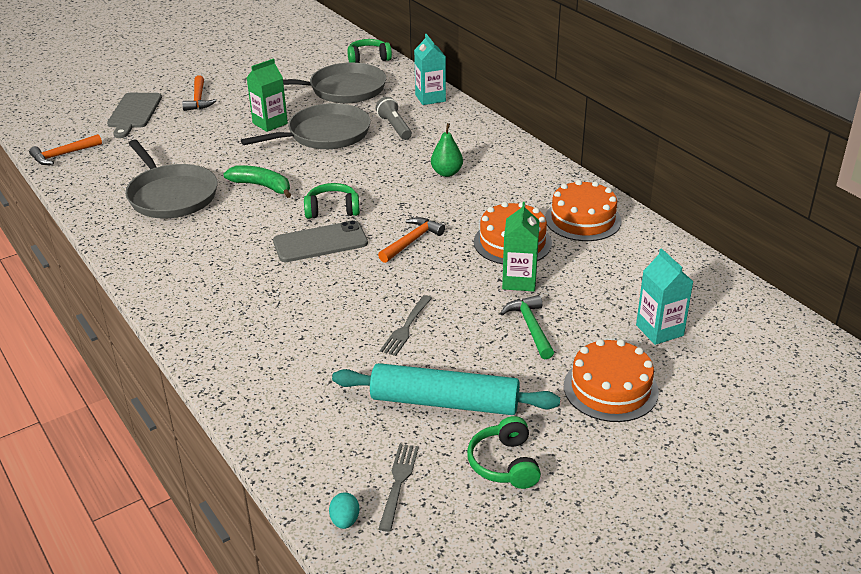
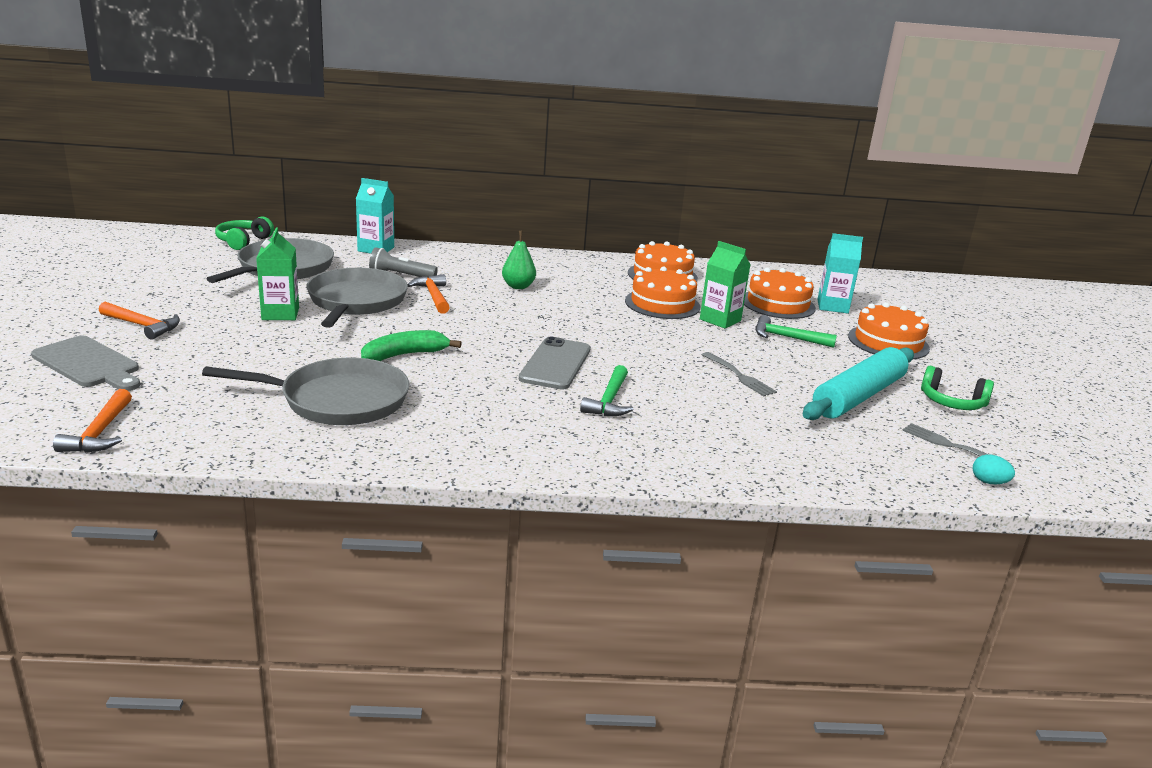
camera: 60 degrees left, 10 degrees down
green headphones [304,183,360,219] -> none
orange hammer [378,217,445,263] -> orange hammer moved to [408,274,450,314]
none -> green hammer [580,365,634,416]
none -> orange cake [744,268,816,319]

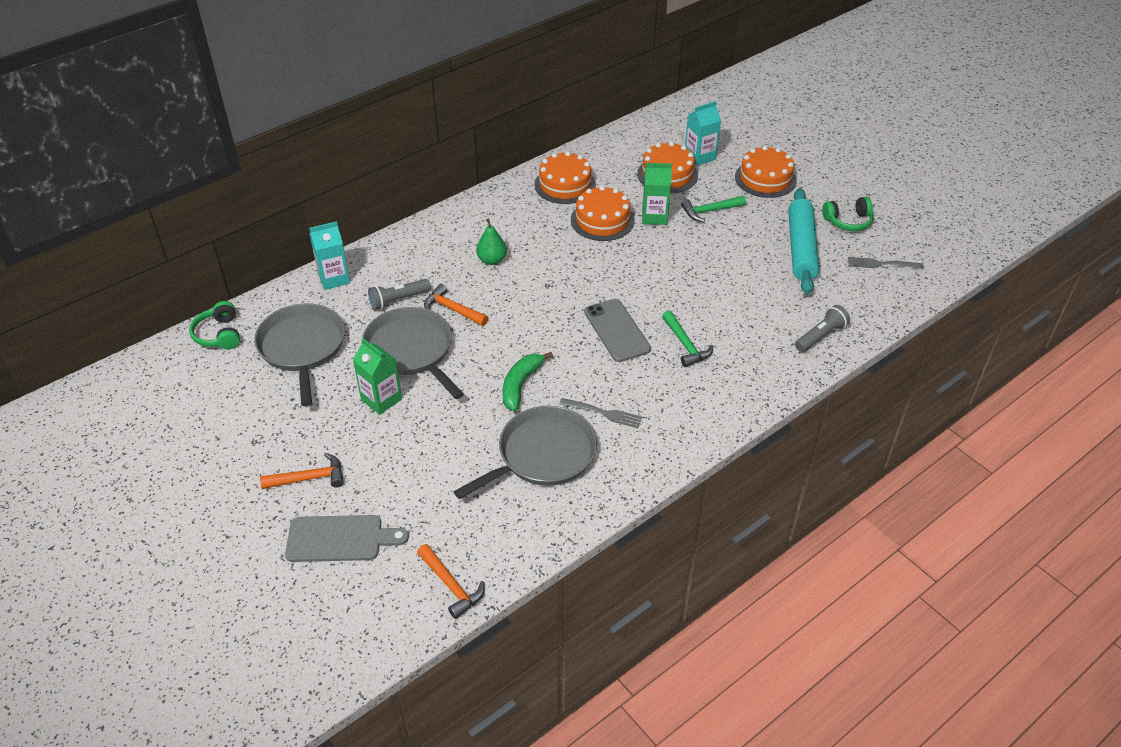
camera: 35 degrees left, 20 degrees up
grey fork [702,352,777,396] -> grey fork moved to [559,398,642,428]
turquoise egg [973,455,1015,484] -> none
none -> grey flashlight [795,305,850,352]

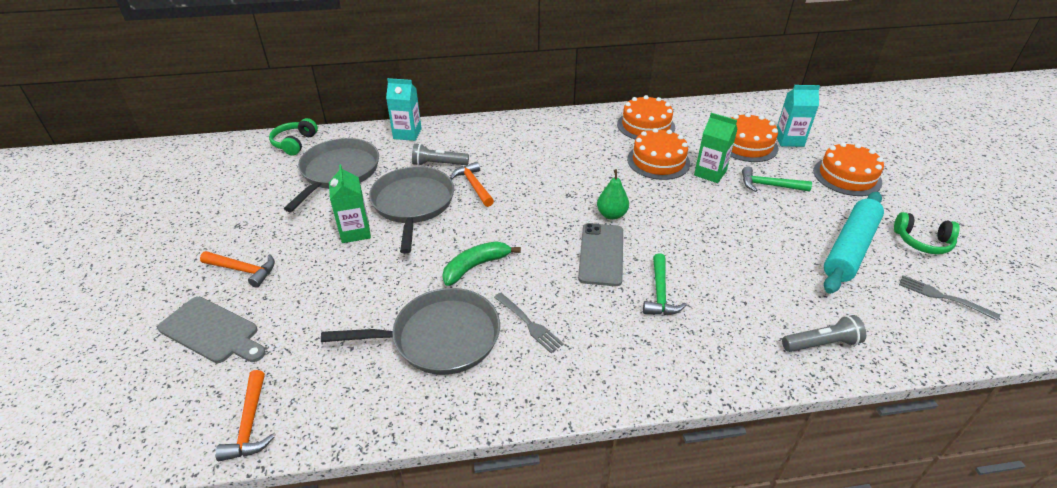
camera: 30 degrees right, 5 degrees down
green pear [476,218,507,265] -> green pear moved to [597,169,629,220]

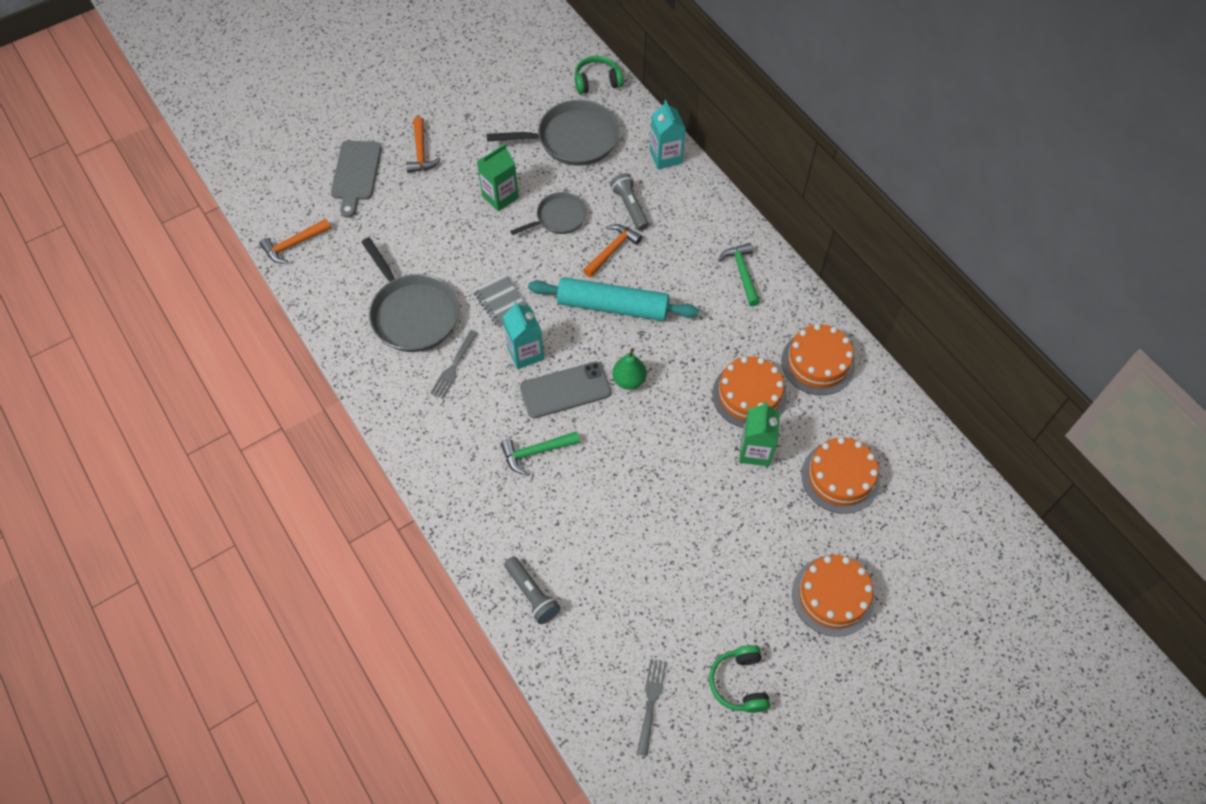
camera: 65 degrees right, 20 degrees up
grey pan [369,166,454,254] -> grey pan [510,192,587,235], size x0.59
green banana [442,241,521,286] -> grey notebook [473,274,527,328]
green hammer [742,167,812,192] -> green hammer moved to [718,243,760,306]
turquoise carton [777,85,820,147] -> turquoise carton moved to [503,301,544,369]
turquoise rolling pin [824,192,884,294] -> turquoise rolling pin moved to [528,277,699,321]

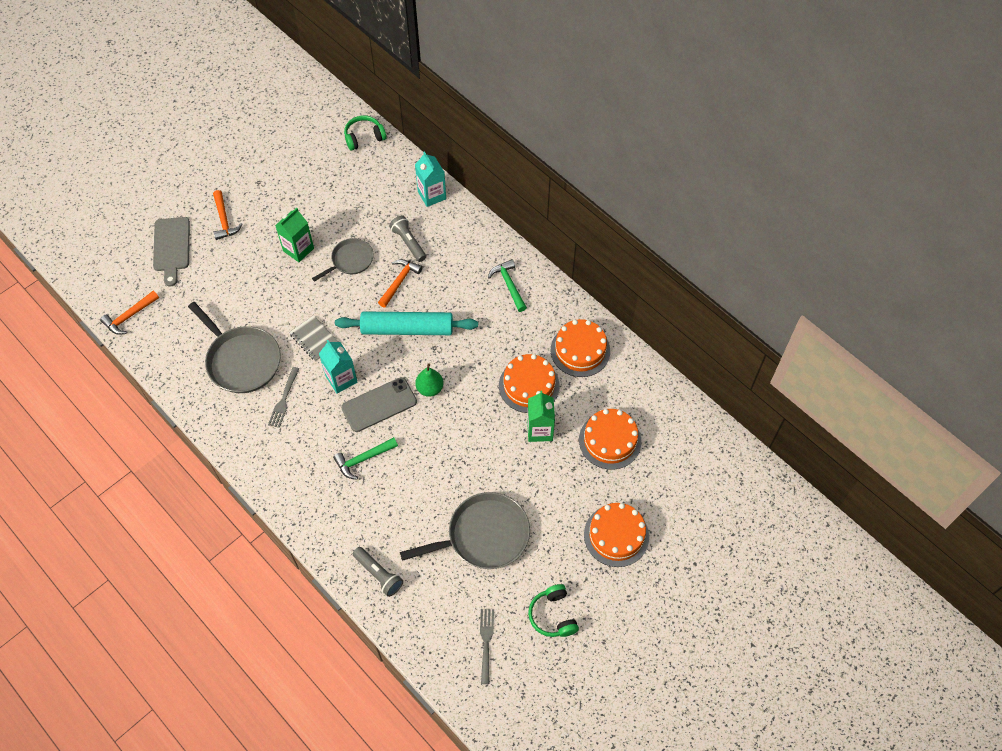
camera: 10 degrees left, 0 degrees up
grey pan [486,100,619,166] -> grey pan moved to [400,492,530,569]

